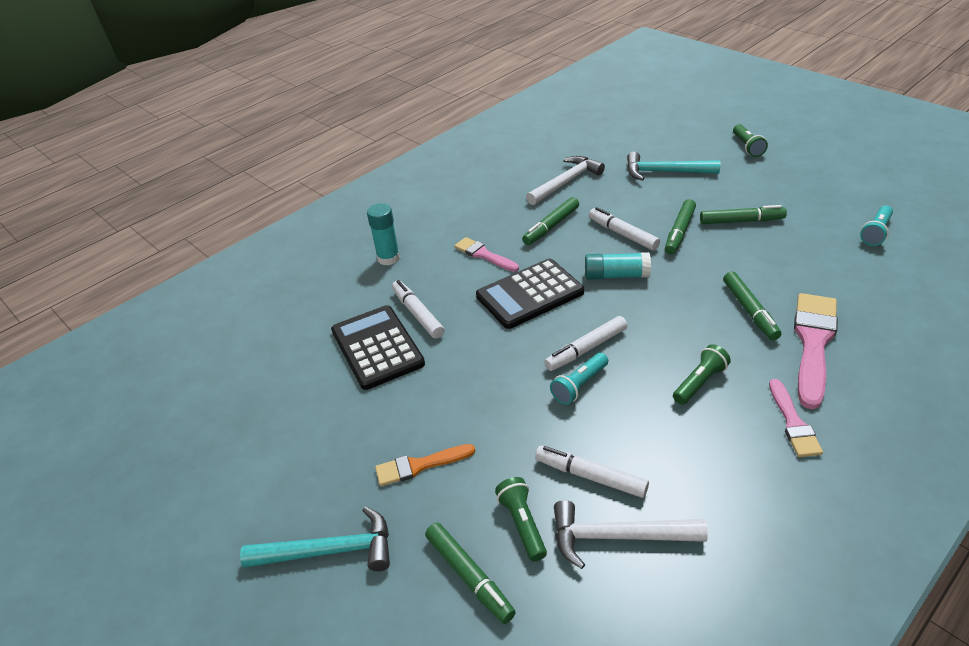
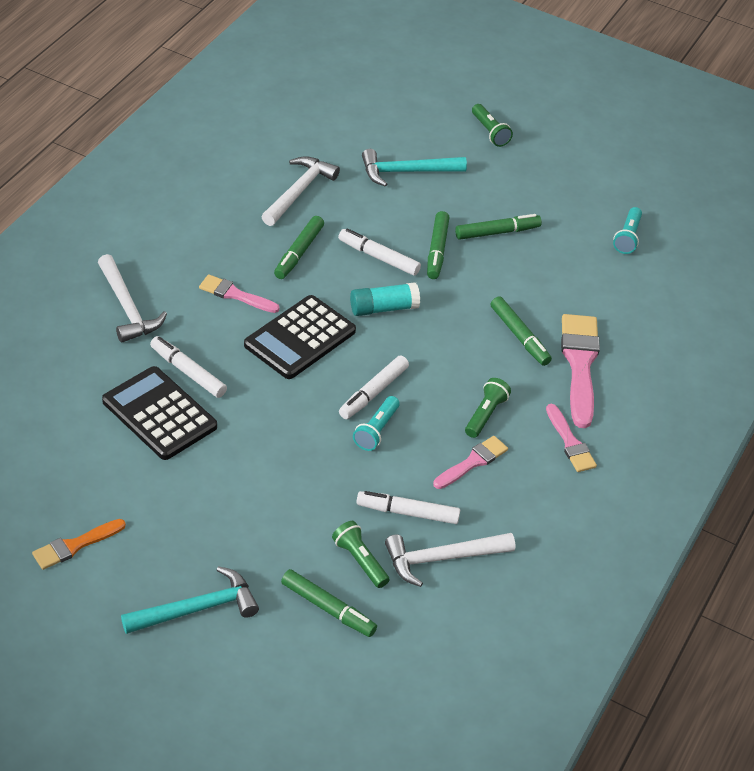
camera: 25 degrees left, 5 degrees up
turquoise glue stick [367,203,400,265] -> white hammer [98,254,167,343]
orange brush [375,444,475,486] -> orange brush moved to [32,519,126,570]
none -> pink brush [433,436,508,489]

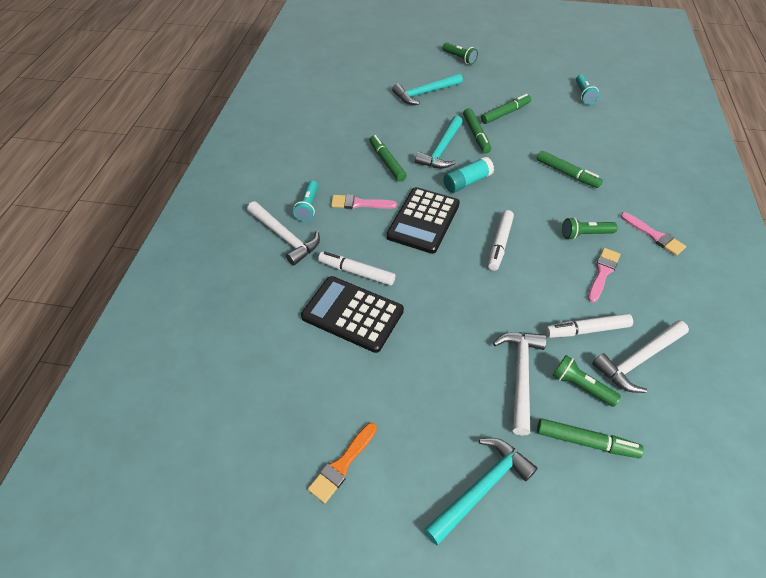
camera: 15 degrees left, 5 degrees up
white hammer [261,156,340,226] -> white hammer moved to [493,332,547,436]
green marker [274,216,324,279] -> green marker turned 150 degrees clockwise [369,135,407,182]
white marker [338,228,421,276] -> turquoise hammer [415,116,463,169]
turquoise flashlight [353,396,400,451] -> turquoise flashlight moved to [293,180,318,222]
green flashlight [465,378,511,438] -> green flashlight turned 105 degrees counterclockwise [562,217,617,240]
pink brush [561,314,600,428] -> none

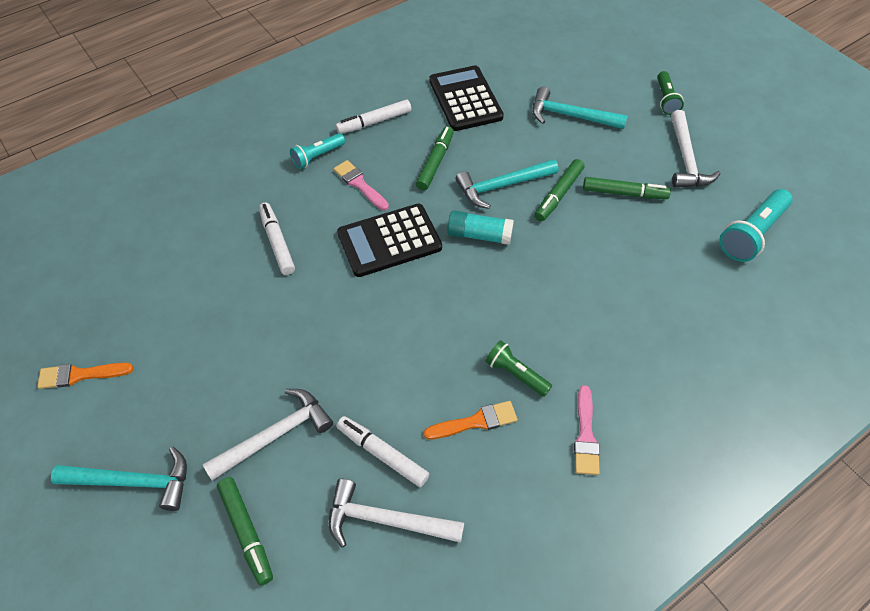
camera: 45 degrees right, 5 degrees up
white hammer [247,201,320,266] -> white hammer moved to [671,110,721,188]
black calculator [301,276,404,353] -> black calculator moved to [429,66,504,131]
white marker [488,210,514,271] -> white marker moved to [335,100,411,134]
green marker [537,150,603,188] -> none
green flashlight [553,355,621,407] -> none
turquoise flashlight [576,75,600,105] -> turquoise flashlight [719,189,793,262], size x1.61
pink brush [588,248,620,303] -> orange brush [424,401,518,439]

